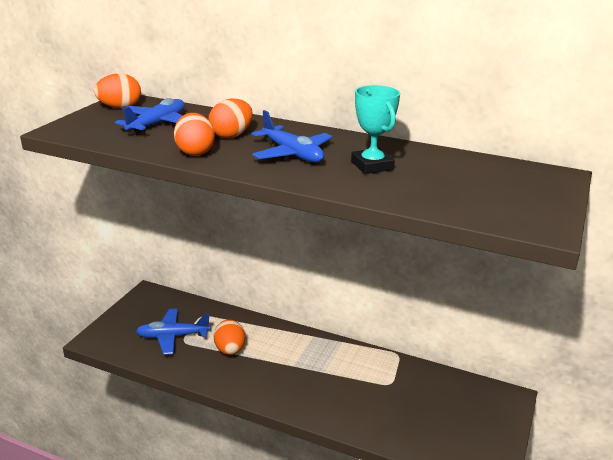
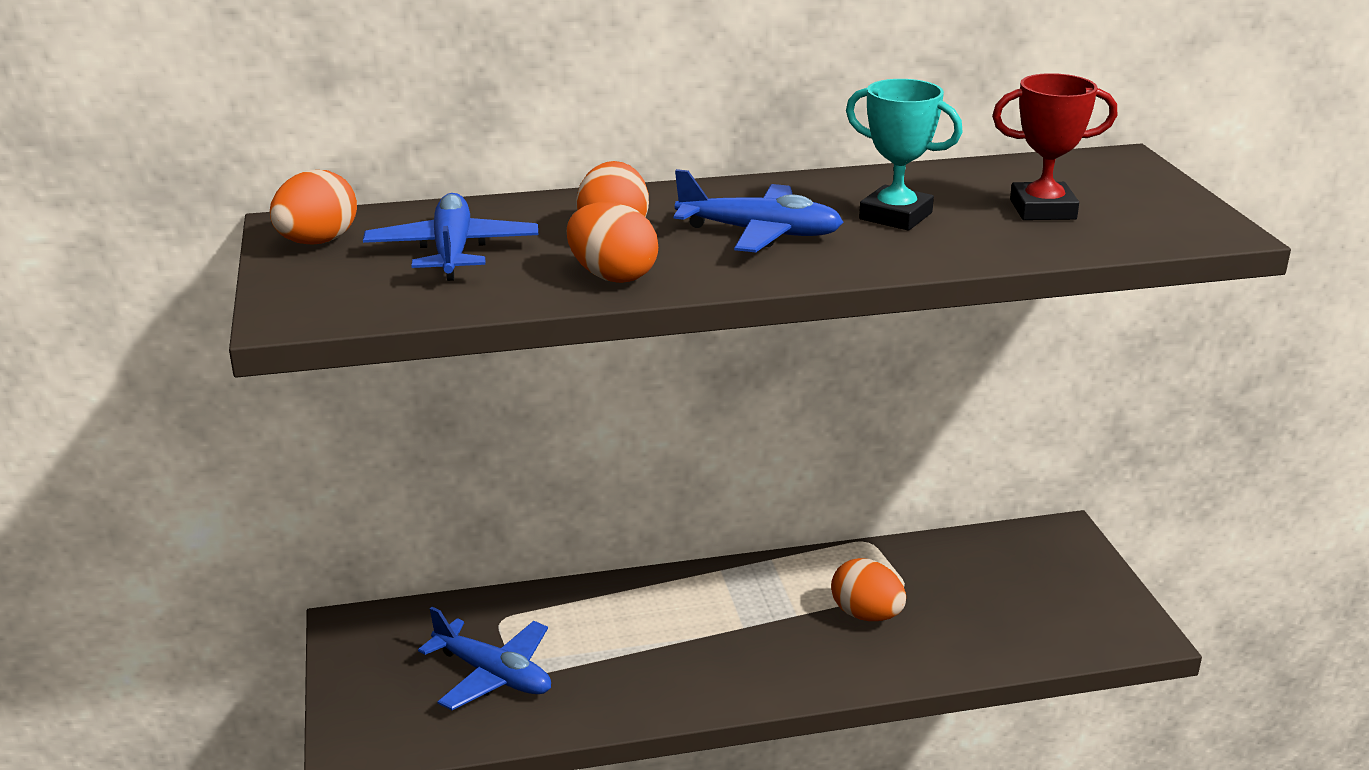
camera: 35 degrees left, 0 degrees up
blue plane [136,309,210,355] -> blue plane turned 105 degrees counterclockwise [418,607,551,710]
orange egg [213,320,245,355] -> orange egg moved to [831,558,906,621]
none -> red trophy [992,73,1117,220]

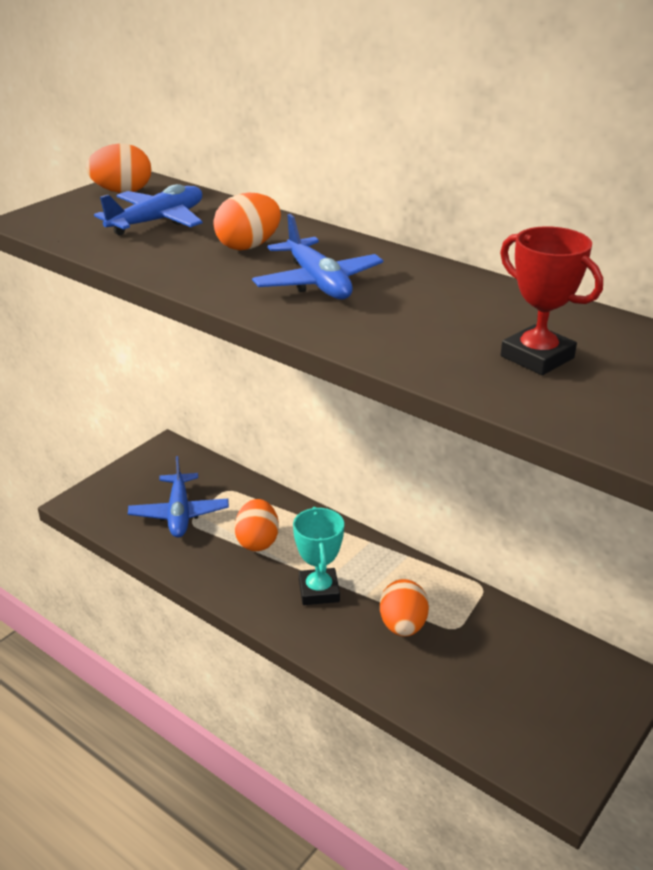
camera: 50 degrees right, 5 degrees up
orange egg [567,202,658,283] -> orange egg moved to [234,499,279,551]
turquoise trophy [846,79,963,230] -> turquoise trophy moved to [293,507,344,605]

